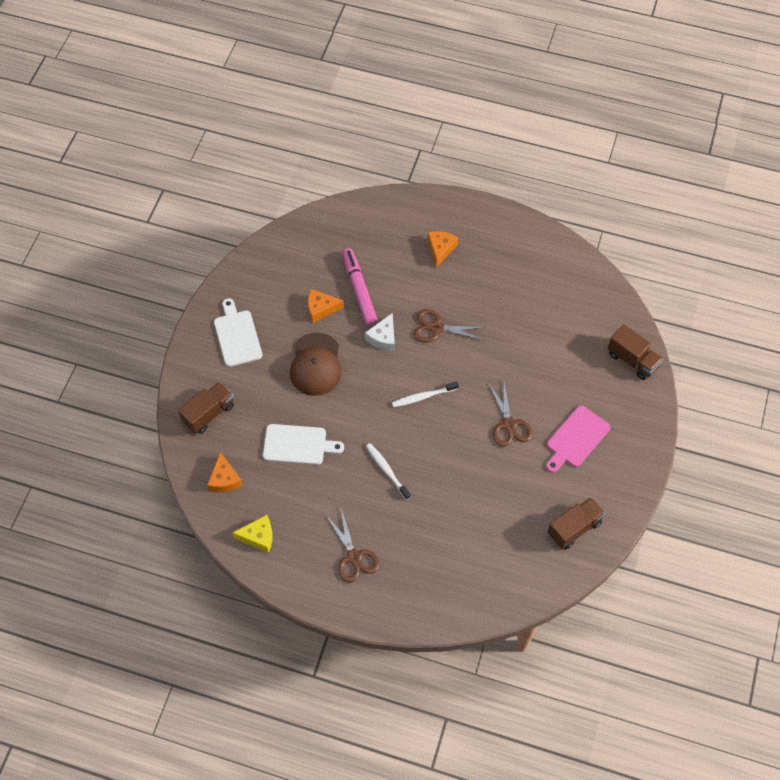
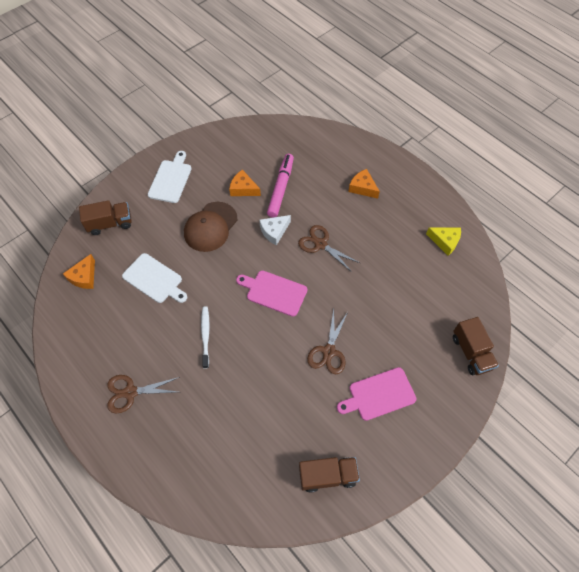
camera: 30 degrees right, 0 degrees up
yellow cheese [232,515,273,553] -> yellow cheese moved to [426,227,461,256]
brown scissors [326,508,380,583] -> brown scissors turned 75 degrees clockwise [107,375,180,413]
white toothbrush [392,381,459,407] -> pink cutting board [236,270,307,317]
orange cheese [427,231,458,267] -> orange cheese turned 90 degrees counterclockwise [348,169,380,199]

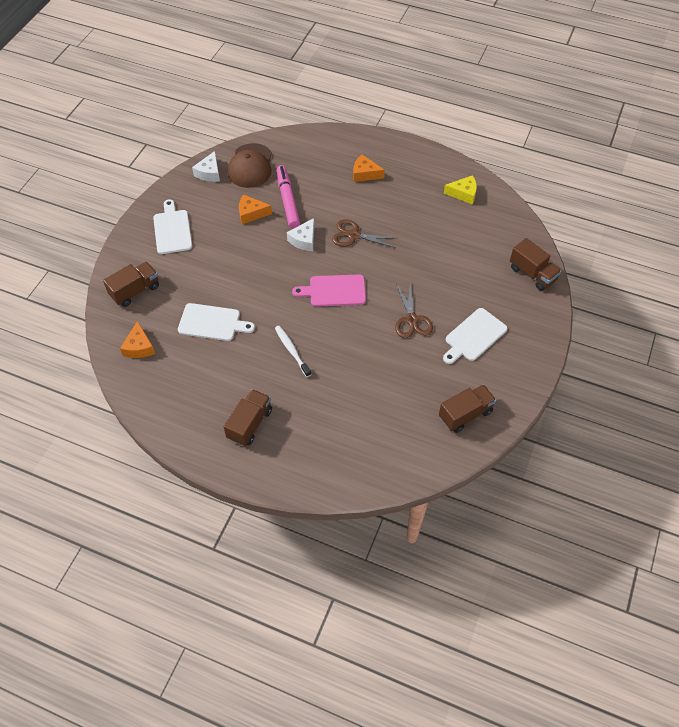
camera: 25 degrees left, 5 degrees down
brown scissors [107,375,180,413] -> brown truck [223,389,272,446]
brown cap [184,202,237,252] -> brown cap moved to [228,143,272,188]
pink cutting board [337,367,416,421] -> white cutting board [443,308,507,364]
none -> white cheese [192,151,220,182]

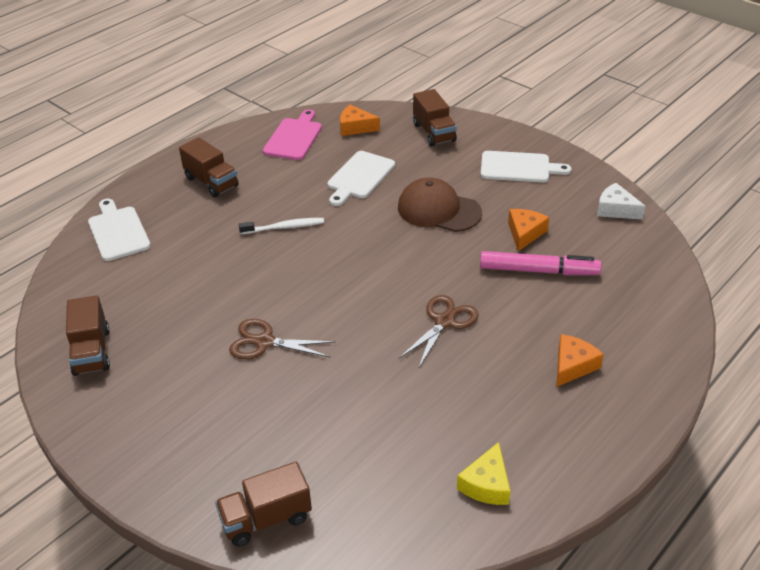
camera: 110 degrees right, 15 degrees down
brown cap [228,143,272,188] -> brown cap moved to [398,178,482,232]
white cheese [287,218,314,251] -> none
pink cutting board [292,274,366,307] -> pink cutting board moved to [263,109,322,160]
white cutting board [443,308,507,364] -> white cutting board moved to [88,199,151,261]

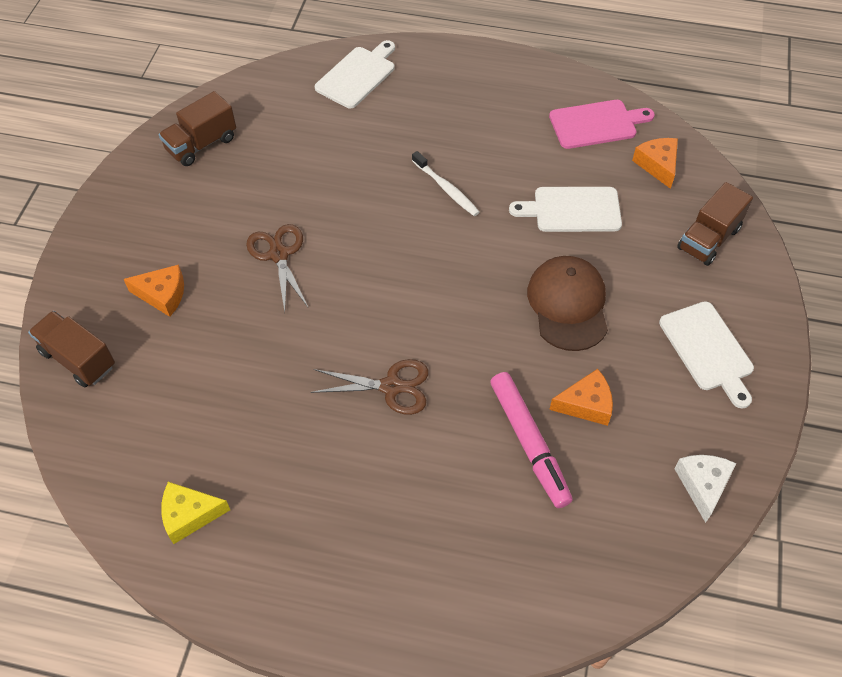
camera: 60 degrees right, 15 degrees up
brown truck [179,138,239,198] -> none
orange cheese [557,334,604,387] -> orange cheese moved to [124,265,184,317]

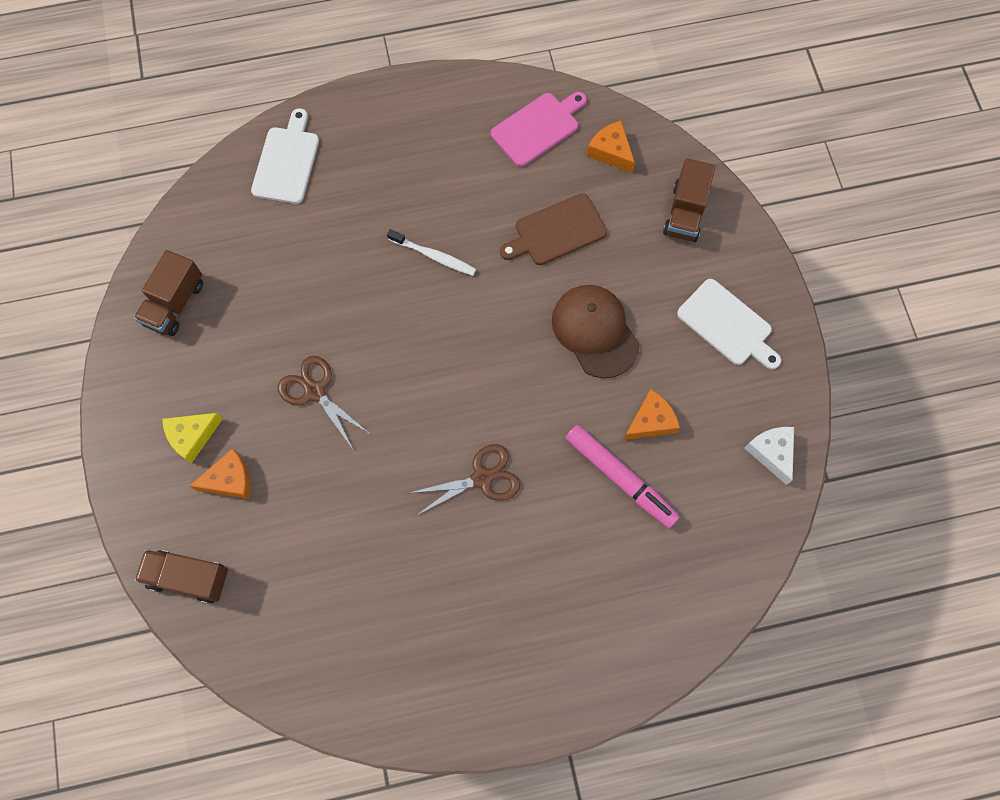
camera: 25 degrees left, 15 degrees up
yellow cheese [161,482,230,544] -> yellow cheese moved to [162,413,223,464]
white cutting board [509,187,622,232] -> brown cutting board [500,193,607,265]

